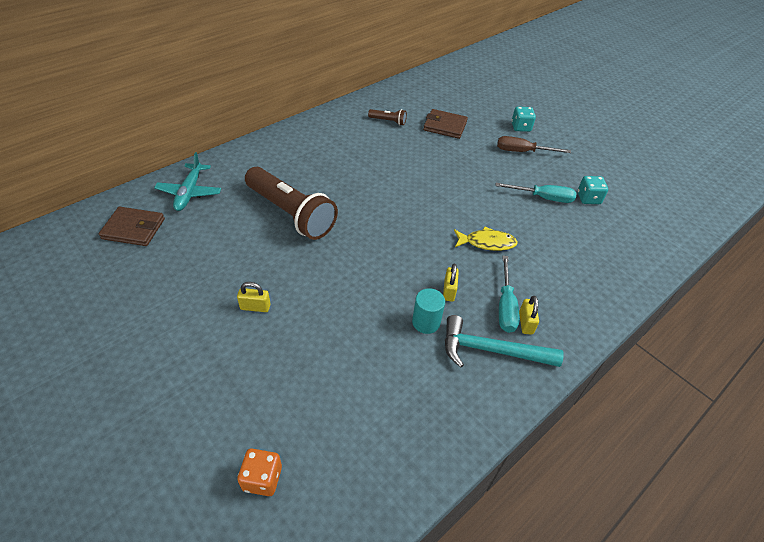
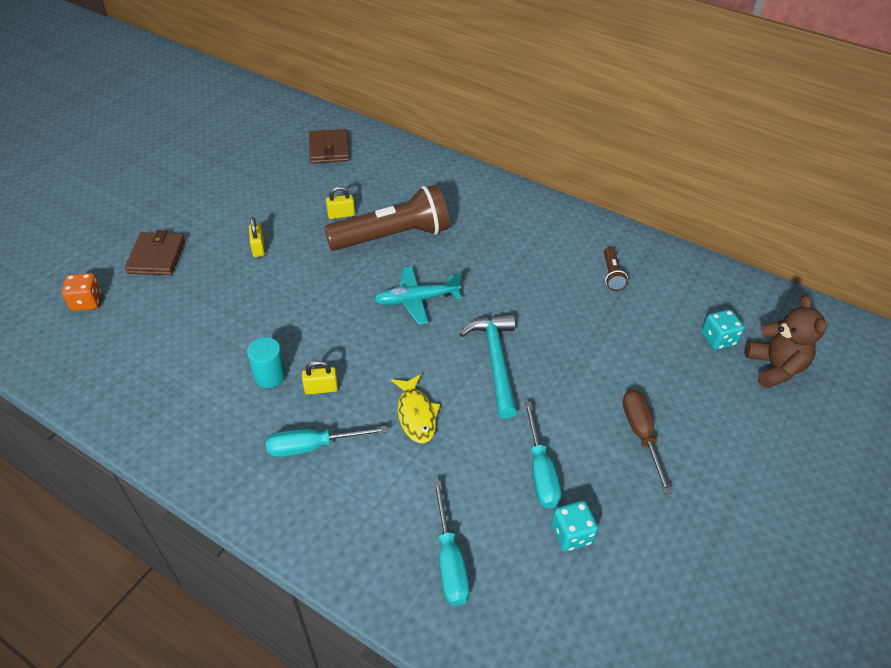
camera: 75 degrees right, 0 degrees up
turquoise plane [154,152,221,211] -> turquoise plane moved to [374,266,462,325]
brown flashlight [245,167,338,240] -> brown flashlight turned 135 degrees counterclockwise [324,184,449,251]
brown wallet [423,109,468,139] -> brown wallet moved to [125,230,185,275]
turquoise hammer [445,315,564,368] -> turquoise hammer moved to [460,314,517,419]
turquoise dice [512,107,536,132] -> turquoise dice moved to [701,309,745,350]
yellow padlock [519,296,539,335] -> yellow padlock moved to [326,186,355,219]
none -> turquoise screwdriver [433,481,470,606]
none -> brown teddy bear [745,295,827,388]

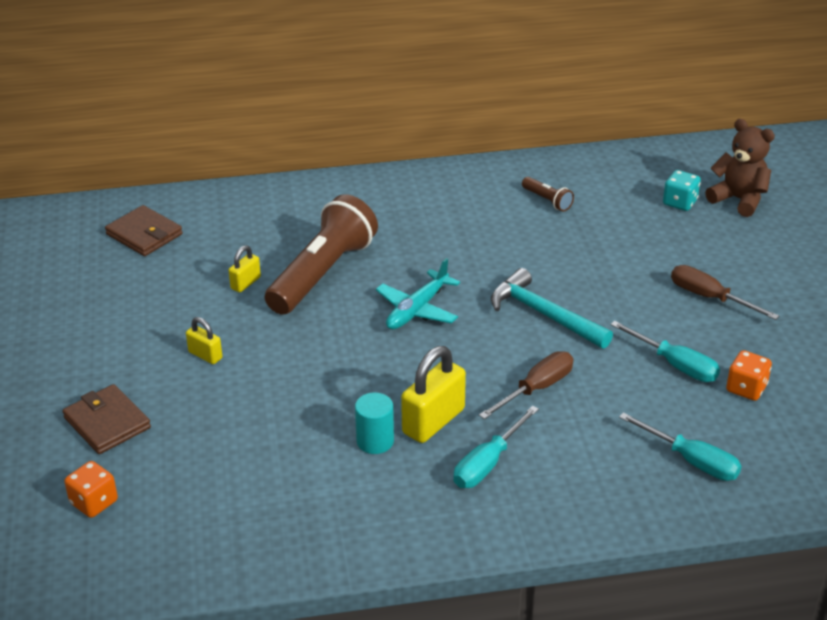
camera: 40 degrees left, 10 degrees down
yellow padlock [302,360,338,395] -> yellow padlock [401,346,466,443], size x1.85
yellow fish [391,374,440,443] -> brown screwdriver [479,351,573,419]
turquoise dice [551,501,598,552] -> orange dice [726,350,772,401]

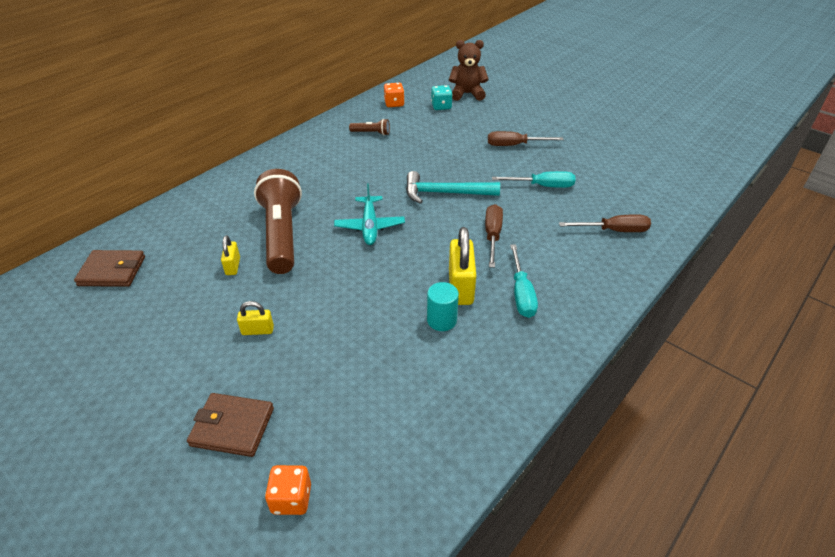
camera: 40 degrees left, 5 degrees up
turquoise screwdriver [619,412,741,481] -> brown screwdriver [559,214,651,232]
orange dice [726,350,772,401] -> orange dice moved to [384,83,404,107]

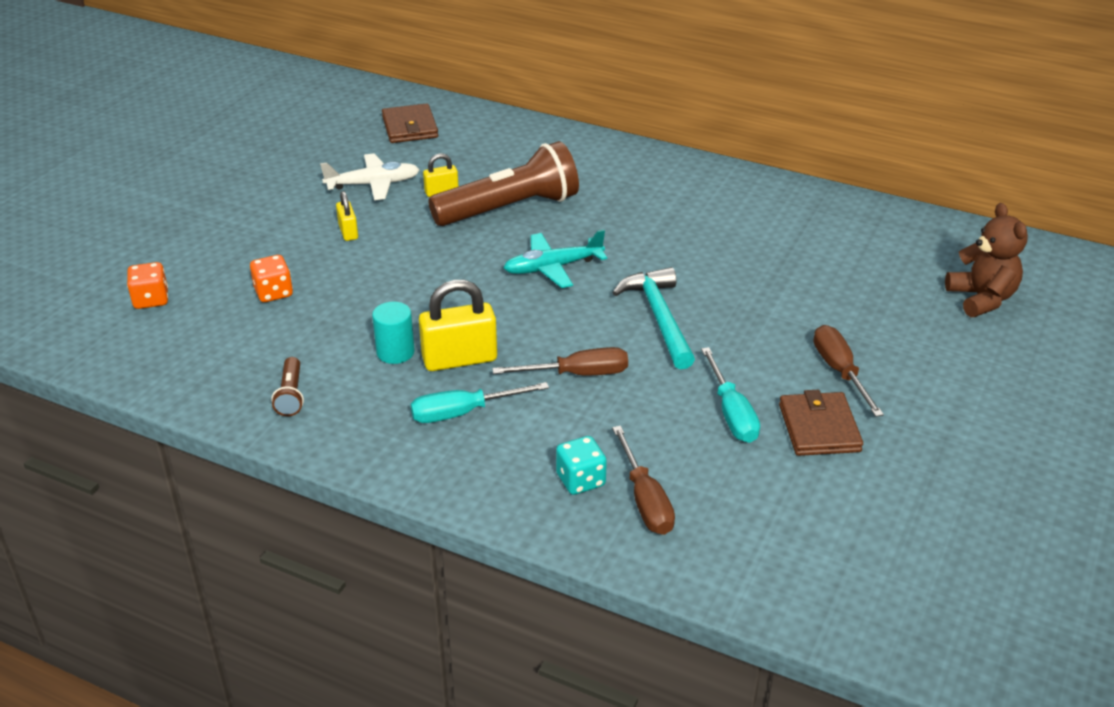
camera: 75 degrees right, 5 degrees down
brown wallet [187,393,274,457] -> brown wallet moved to [779,390,863,456]
brown flashlight [349,119,390,135] -> brown flashlight moved to [271,357,304,416]
orange dice [384,83,404,107] -> orange dice moved to [250,255,293,302]
turquoise dice [431,85,453,110] -> turquoise dice moved to [556,436,607,495]
none -> white plane [320,153,420,200]

